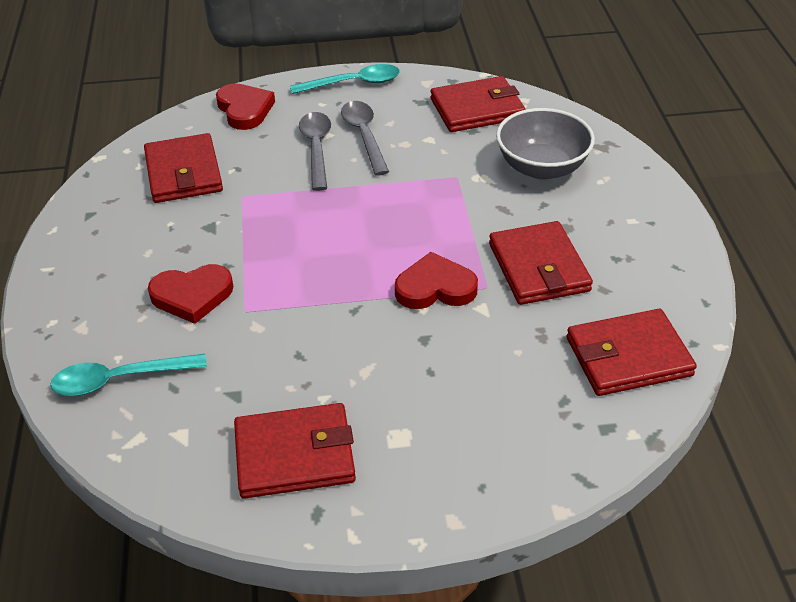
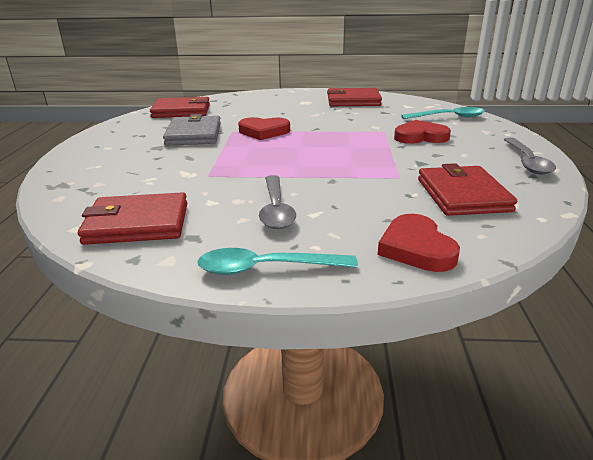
camera: 170 degrees left, 15 degrees down
grey spoon [299,112,331,191] -> grey spoon moved to [504,137,556,175]
red wallet [489,221,593,305] -> grey wallet [163,114,221,146]
grey bowl [496,108,595,180] -> none

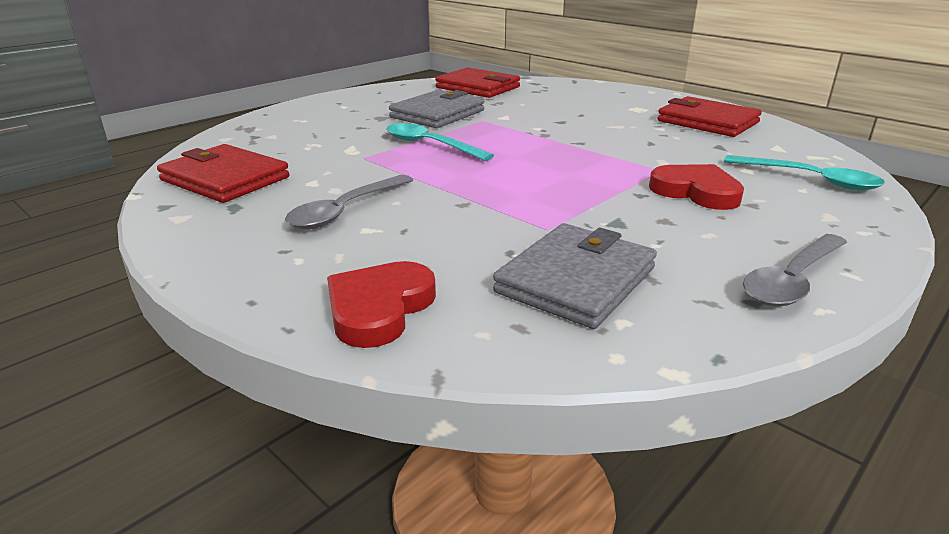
camera: 40 degrees right, 0 degrees up
turquoise spoon [197,248,358,275] -> turquoise spoon moved to [386,123,494,161]
red heart [238,117,290,140] -> none
red wallet [418,163,517,216] -> grey wallet [493,223,657,329]

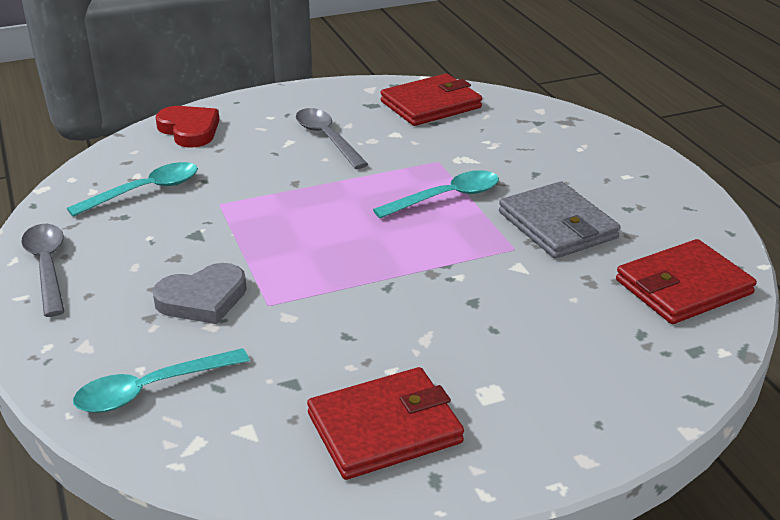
camera: 115 degrees right, 5 degrees up
grey wallet [493,223,657,329] -> turquoise spoon [67,162,198,217]
red heart [649,164,744,210] -> grey heart [152,263,247,324]

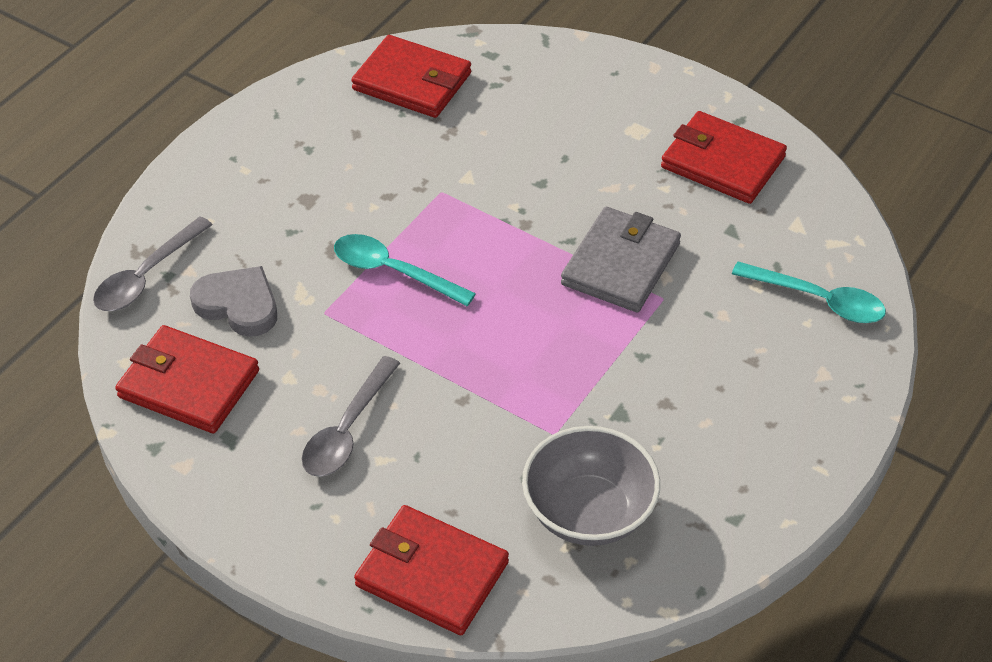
camera: 125 degrees left, 15 degrees up
grey spoon [21,224,65,317] -> grey spoon moved to [93,217,212,311]
turquoise spoon [67,162,198,217] -> grey bowl [522,426,660,546]
grey heart [152,263,247,324] -> grey heart moved to [190,266,277,337]
red heart [156,106,220,148] -> red wallet [354,505,509,635]
grey wallet [499,181,621,259] -> grey wallet moved to [561,207,681,312]

